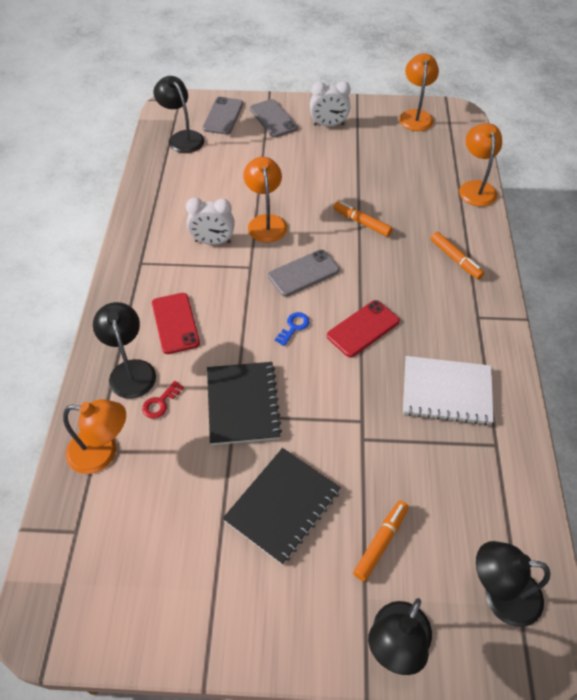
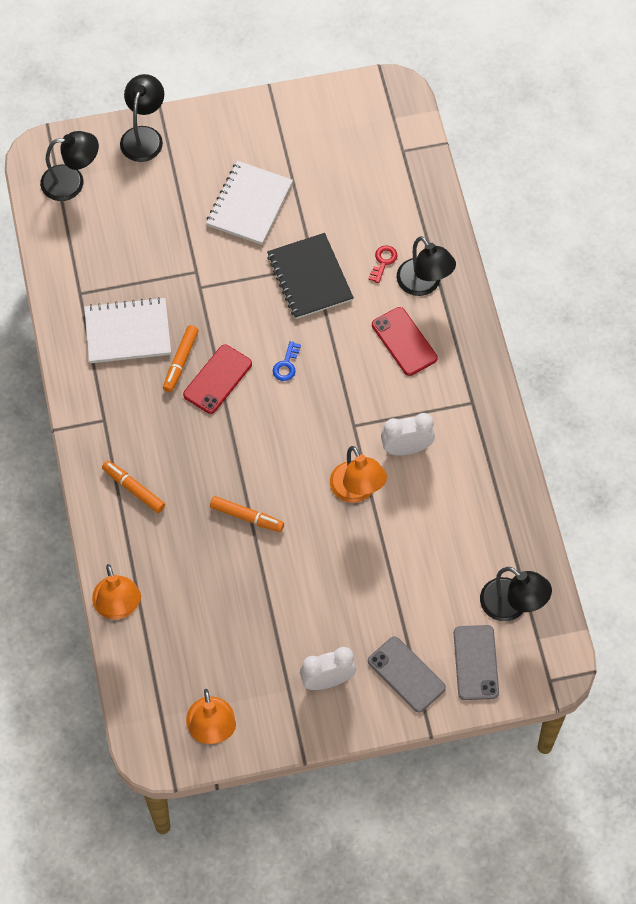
camera: 165 degrees right, 10 degrees up
orange lamp [63,399,126,474] -> none
black notebook [223,448,341,565] -> white notebook [206,161,293,245]
grey phone [268,250,339,297] -> none
orange marker [353,500,409,581] -> orange marker moved to [163,325,199,392]

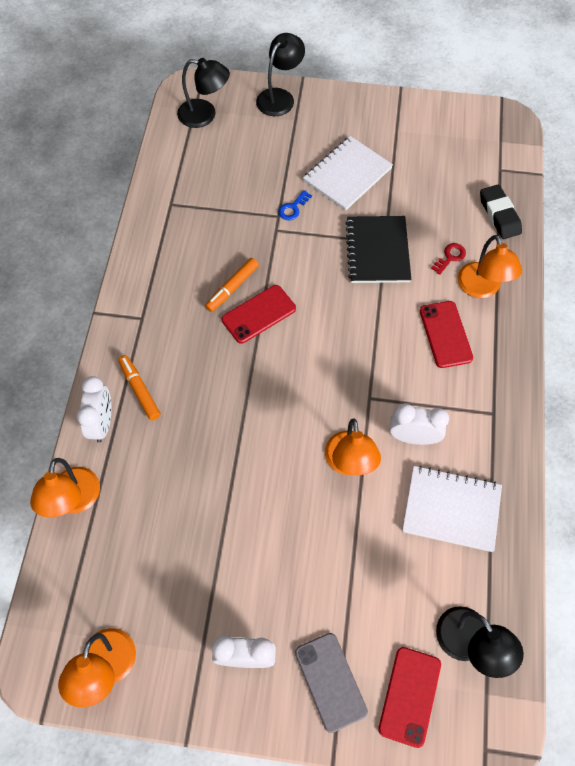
camera: 20 degrees right, 0 degrees up
white notebook [84,297,171,363] -> white notebook moved to [402,466,502,552]
orange marker [210,496,284,532] -> none
blue key [273,341,301,381] -> blue key moved to [278,190,312,220]
black lamp [397,236,456,296] -> orange lamp [458,235,522,298]
grey phone [454,625,499,700] -> red phone [378,647,441,748]
none -> white clock [77,376,111,443]
none -> black eraser [480,185,522,239]

